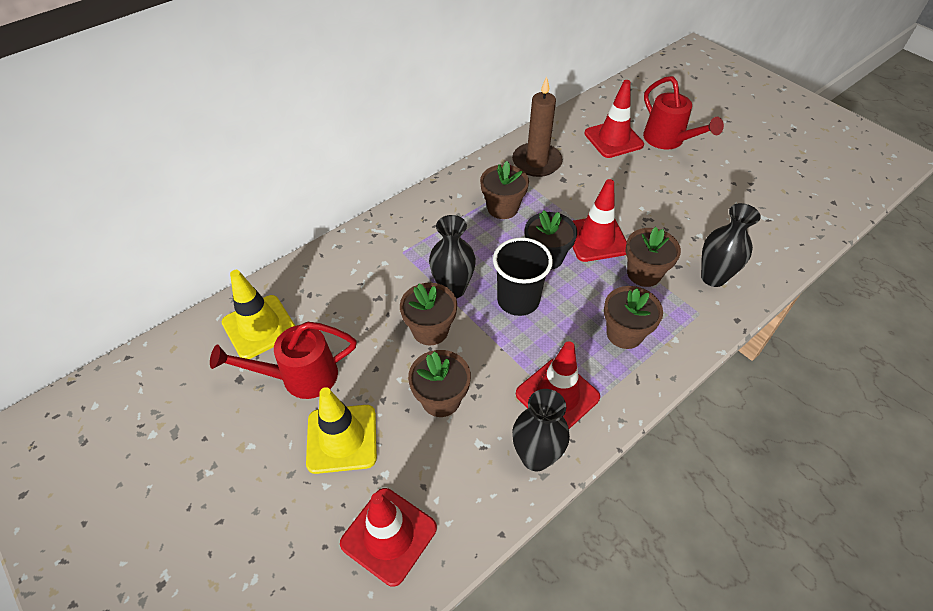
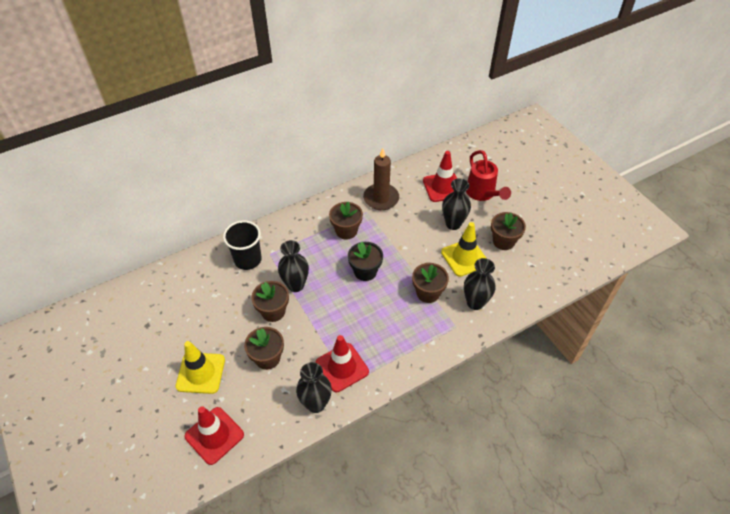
camera: 10 degrees right, 0 degrees up
red watering can [210,322,357,399] -> none
yellow traffic cone [222,270,295,359] -> yellow traffic cone moved to [441,222,487,277]
black cup [493,237,553,316] -> black cup moved to [223,220,262,270]
red traffic cone [573,179,627,262] -> none
brown flower pot [604,286,663,349] -> brown flower pot moved to [491,212,526,250]
none -> black vase [442,178,471,230]

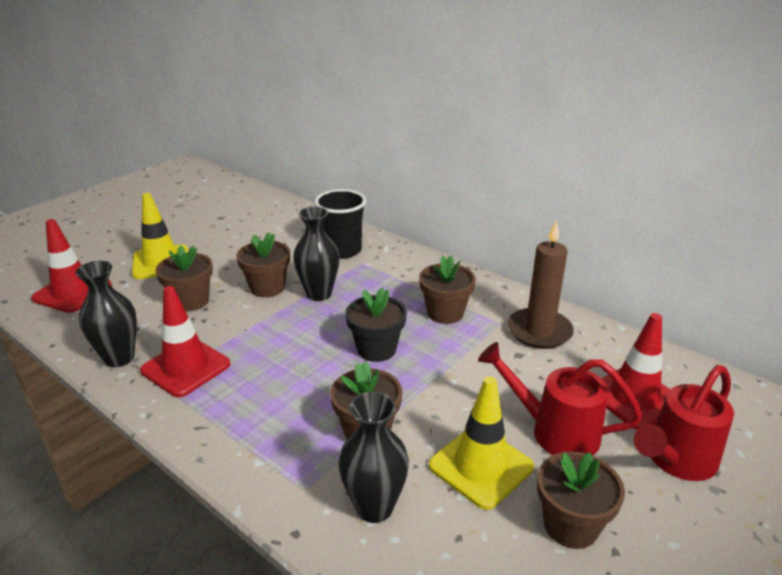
camera: 70 degrees right, 20 degrees down
black vase [442,178,471,230] -> red watering can [478,342,643,456]

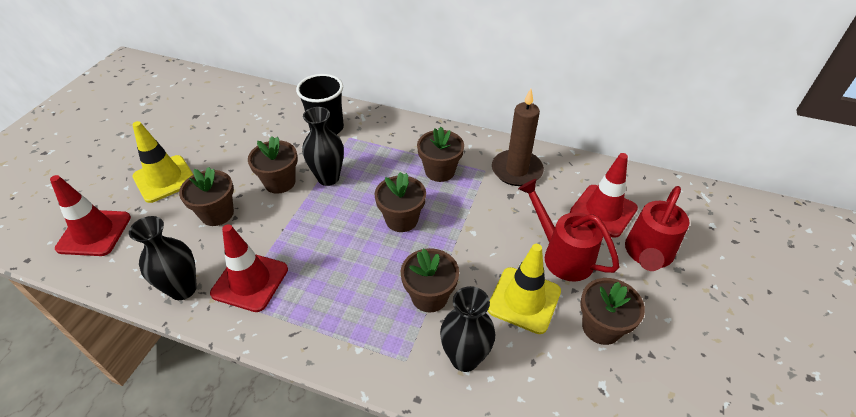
camera: 20 degrees left, 15 degrees up
black flower pot [346,288,407,362] -> brown flower pot [375,172,426,232]
red watering can [478,342,643,456] -> red watering can turned 45 degrees clockwise [518,179,619,281]

